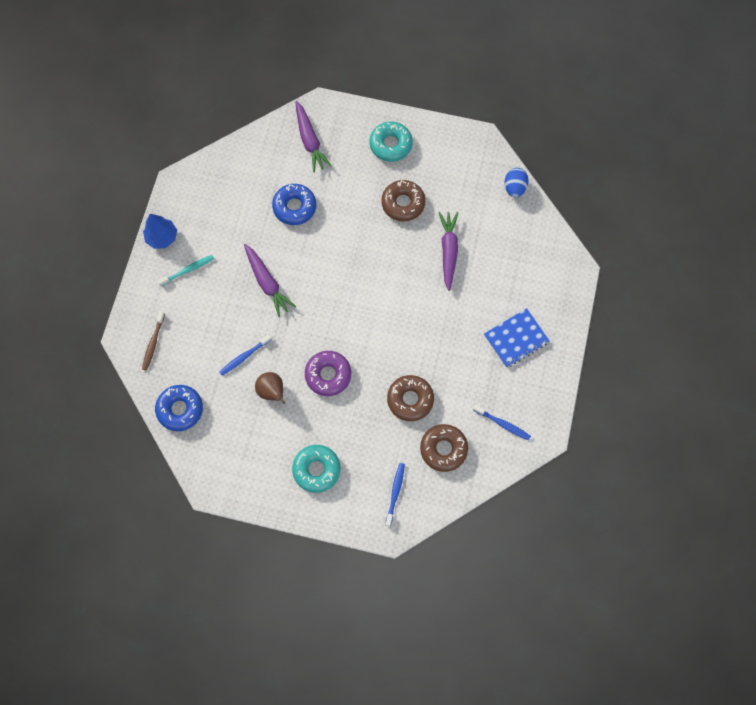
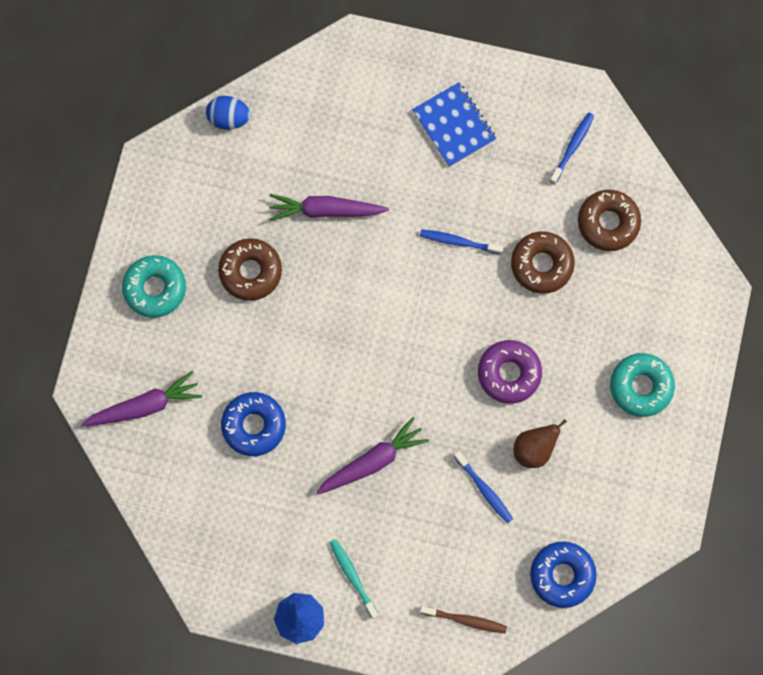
camera: 90 degrees left, 5 degrees up
blue toothbrush [385,463,405,527] -> blue toothbrush moved to [420,229,503,255]

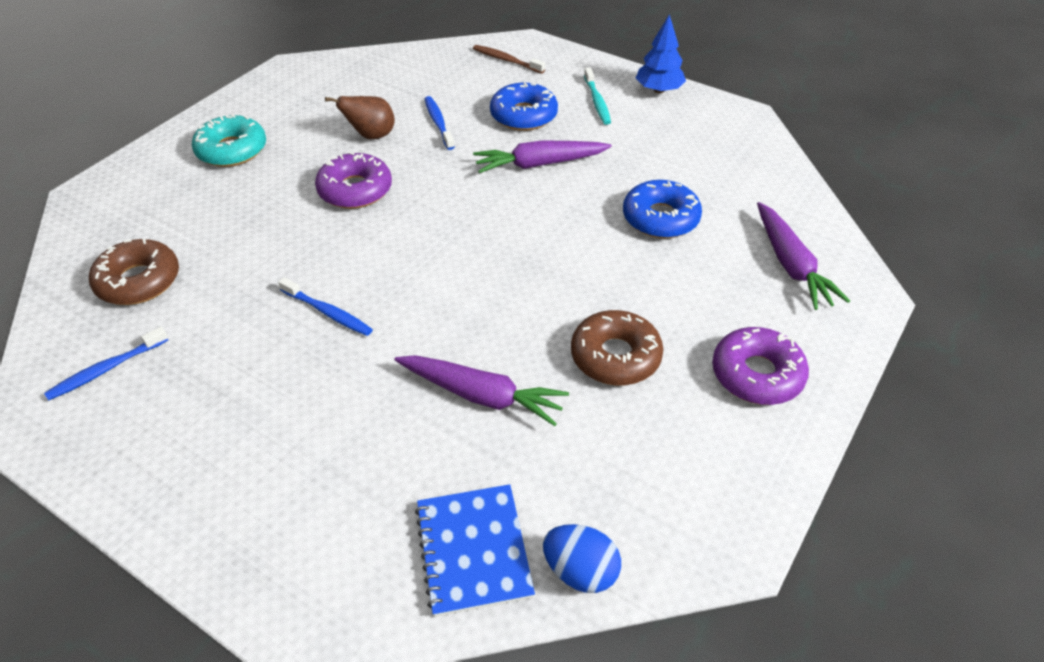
camera: 160 degrees left, 30 degrees down
purple carrot [81,371,202,427] -> purple carrot turned 105 degrees counterclockwise [757,202,850,310]
turquoise donut [122,255,186,318] -> purple donut [712,327,809,405]
blue notebook [412,82,496,167] -> blue notebook moved to [415,484,535,617]
brown donut [511,232,575,294] -> none
blue donut [530,541,597,608] -> blue donut moved to [490,83,558,131]

